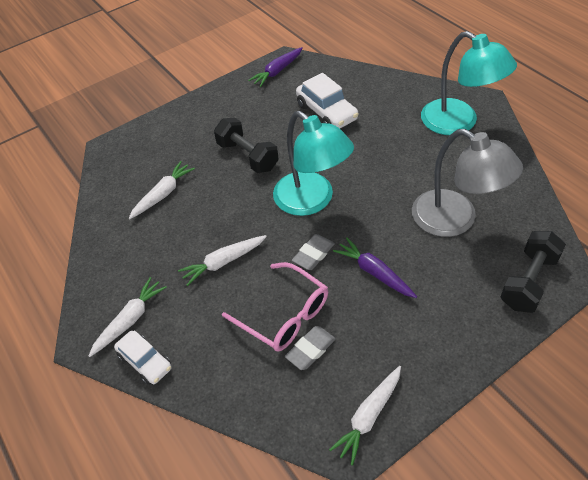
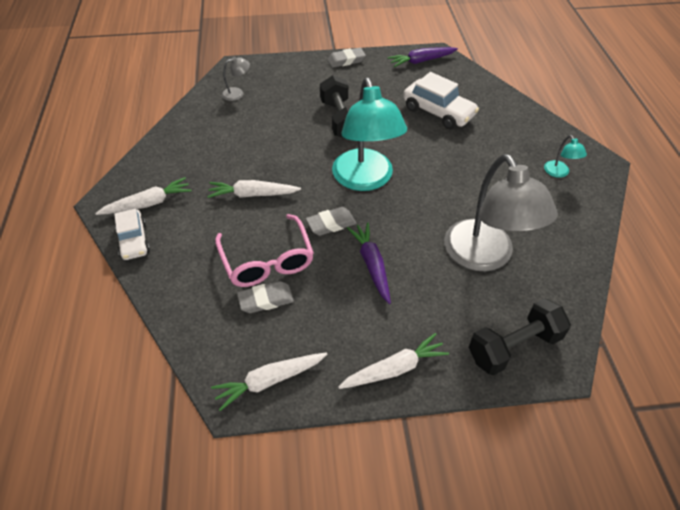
camera: 25 degrees right, 0 degrees up
white carrot [129,161,195,219] -> white carrot moved to [338,333,449,389]
white car [296,73,359,129] -> white car turned 45 degrees counterclockwise [403,72,479,130]
turquoise lamp [421,31,517,135] -> turquoise lamp [544,135,587,178], size x0.41
none -> grey lamp [222,57,250,101]
none -> grey eraser [327,48,366,68]

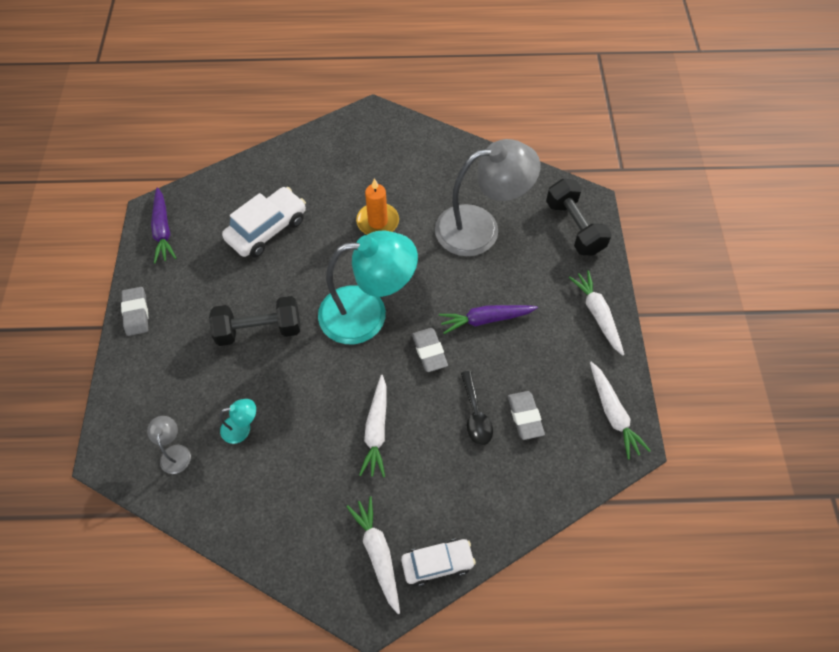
camera: 85 degrees left, 10 degrees up
pink glasses [215,214,314,287] -> black spoon [461,371,493,445]
turquoise lamp [544,135,587,178] -> turquoise lamp moved to [219,399,256,444]
none -> orange candle [356,178,399,235]

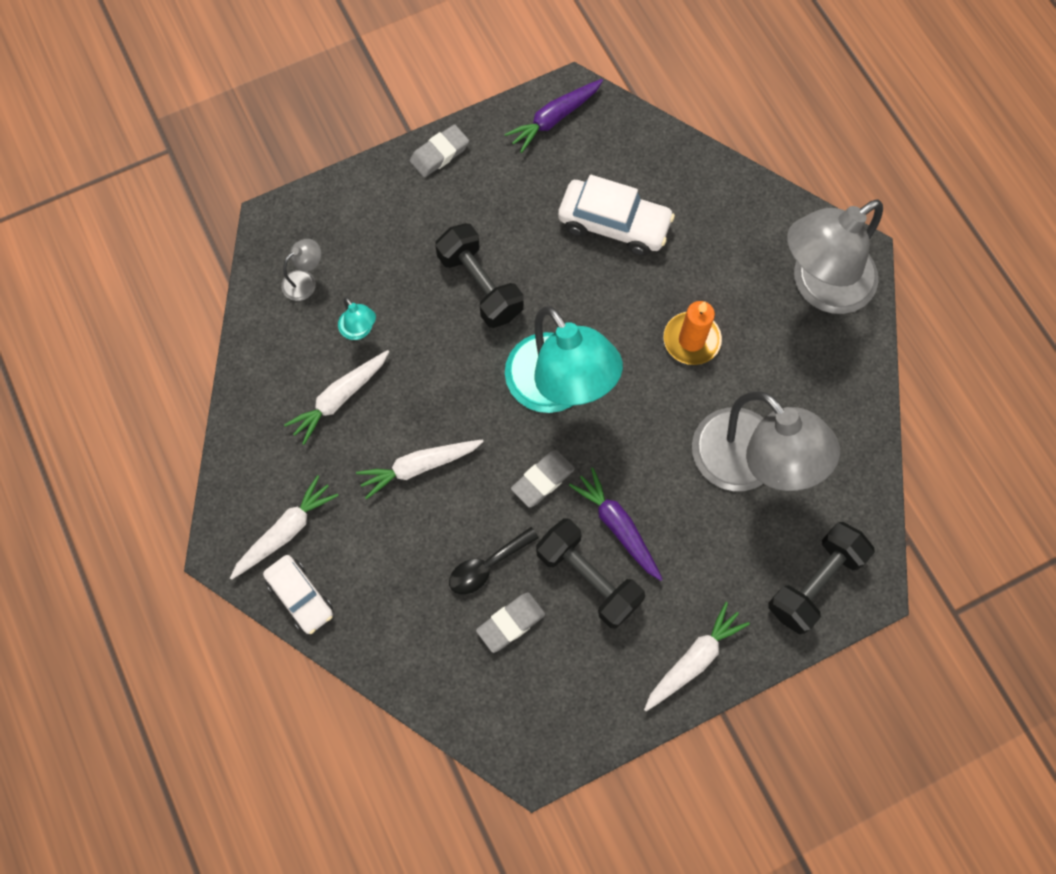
camera: 65 degrees right, 10 degrees up
white carrot [590,362,651,460] -> white carrot moved to [284,350,389,445]
none -> black dumbbell [536,518,645,629]
none -> grey lamp [787,199,883,314]

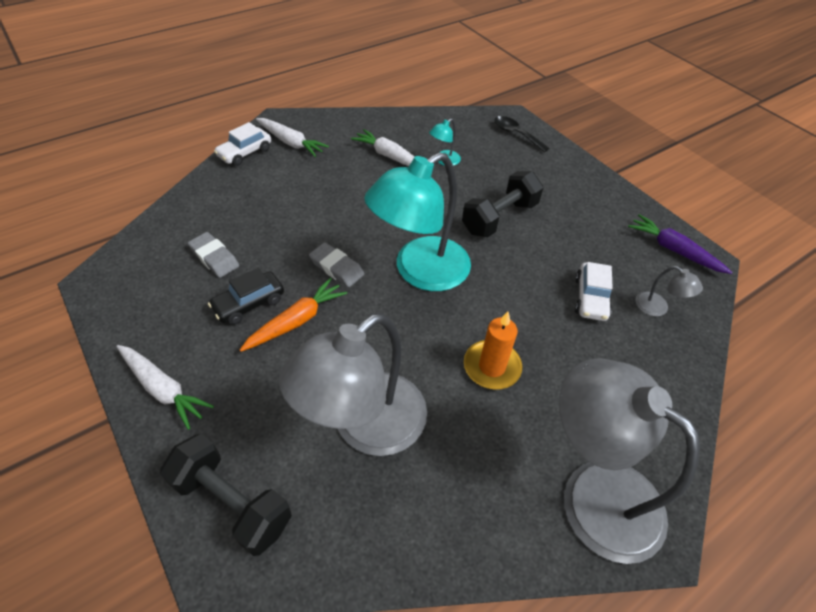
camera: 80 degrees right, 20 degrees down
grey lamp [281,239,321,301] -> grey lamp moved to [636,266,703,316]
white carrot [356,439,484,500] -> none
grey eraser [410,124,469,178] -> none
black spoon [449,527,539,595] -> black spoon moved to [494,116,549,152]
black dumbbell [536,518,645,629] -> black car [208,268,284,325]
white car [558,175,675,256] -> white car [575,262,613,321], size x0.66
purple carrot [569,468,663,581] -> orange carrot [240,278,347,352]

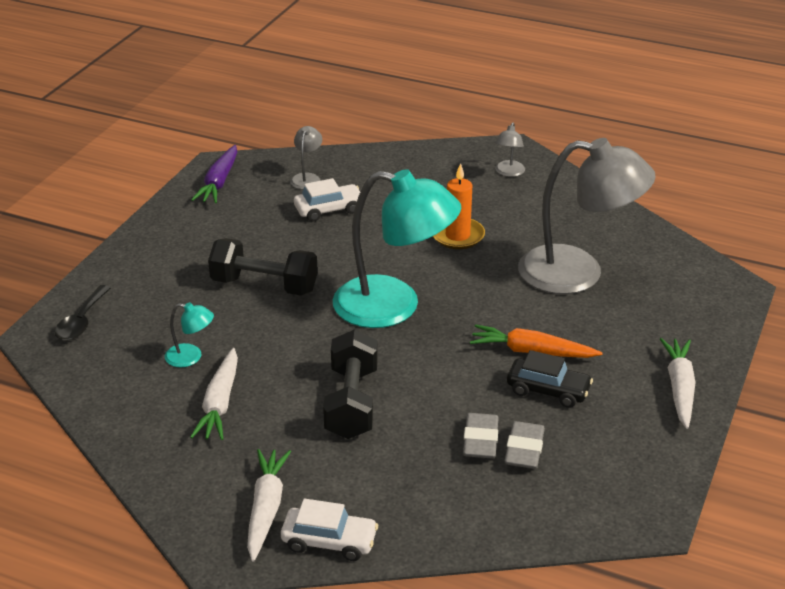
camera: 120 degrees left, 15 degrees down
black dumbbell [160,434,292,556] -> black dumbbell moved to [323,329,378,439]
grey eraser [309,242,364,287] -> grey eraser moved to [463,413,499,458]
grey lamp [559,358,700,564] -> grey lamp [495,123,525,177], size x0.41

